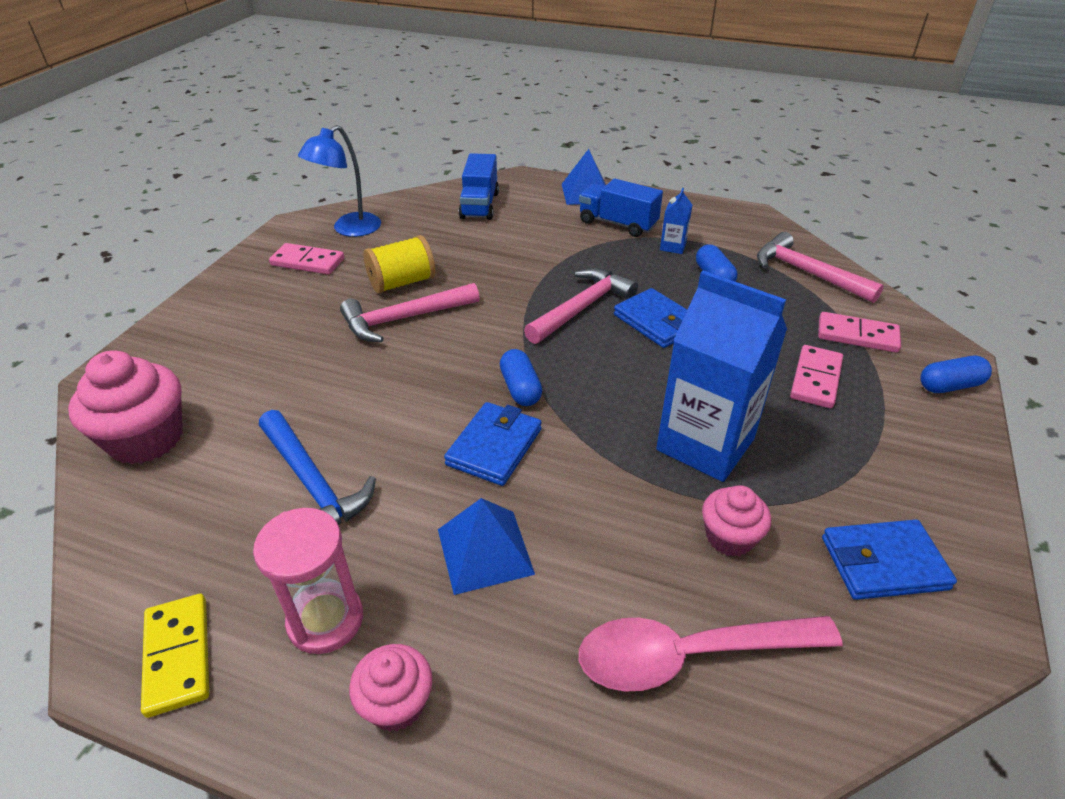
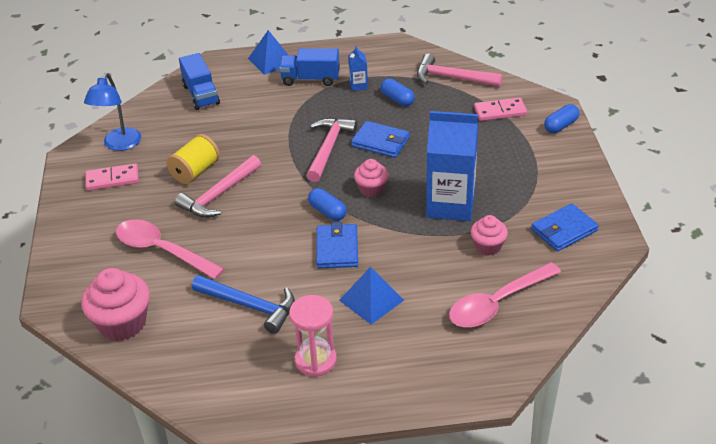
camera: 25 degrees left, 0 degrees up
yellow domino [141,594,209,718] -> none
pink cupcake [349,644,433,731] -> pink cupcake moved to [354,159,388,197]
pink domino [790,345,843,408] -> none
none -> pink spoon [116,219,224,279]

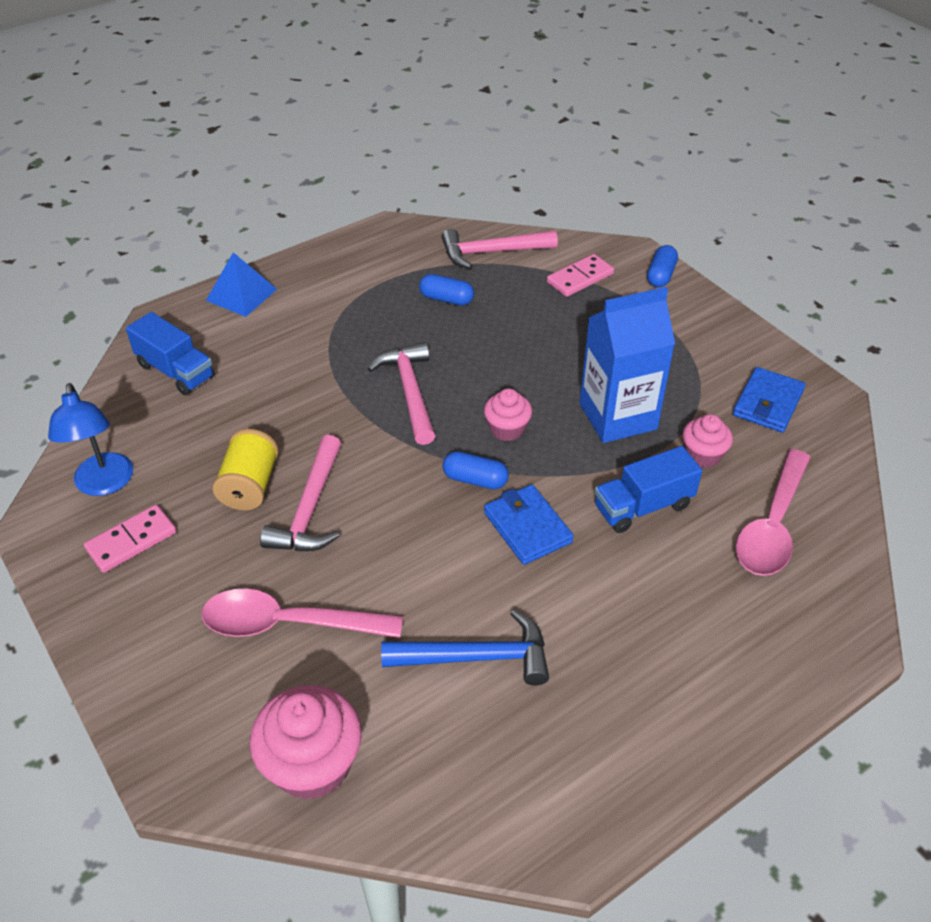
camera: 30 degrees left, 5 degrees up
blue truck [279,48,340,86] -> blue truck moved to [595,446,702,533]
pink hourglass [289,295,337,377] -> none
blue pyramid [339,267,404,325] -> none
blue carton [348,45,368,91] -> none
blue wallet [351,121,410,158] -> none

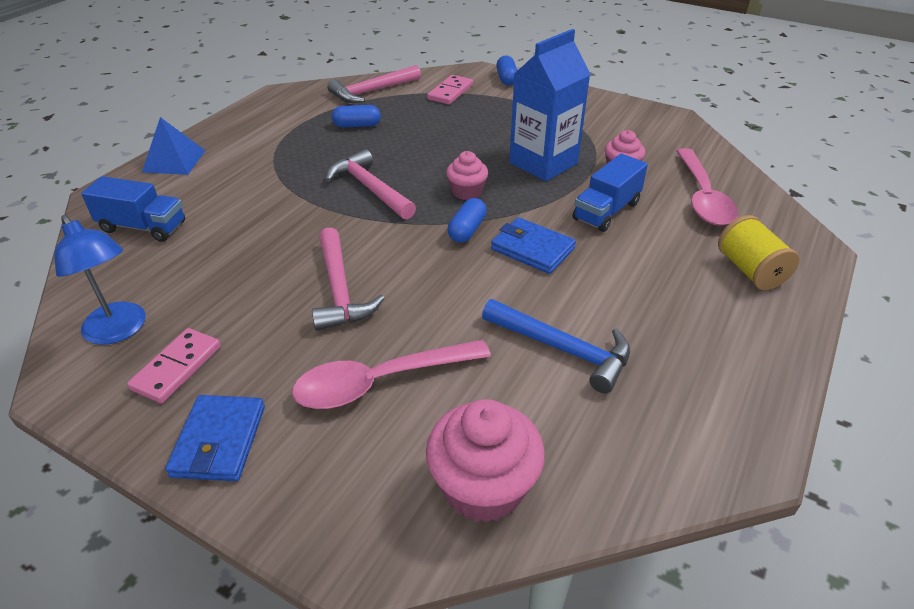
camera: 25 degrees left, 5 degrees down
yellow spool [212,429,279,510] -> yellow spool moved to [718,215,800,290]
blue hammer [381,610,549,685] -> blue hammer turned 60 degrees clockwise [482,299,630,393]
blue capsule [443,451,509,489] -> blue capsule turned 60 degrees counterclockwise [448,198,487,243]
blue wallet [733,367,805,433] -> blue wallet moved to [165,395,265,481]

